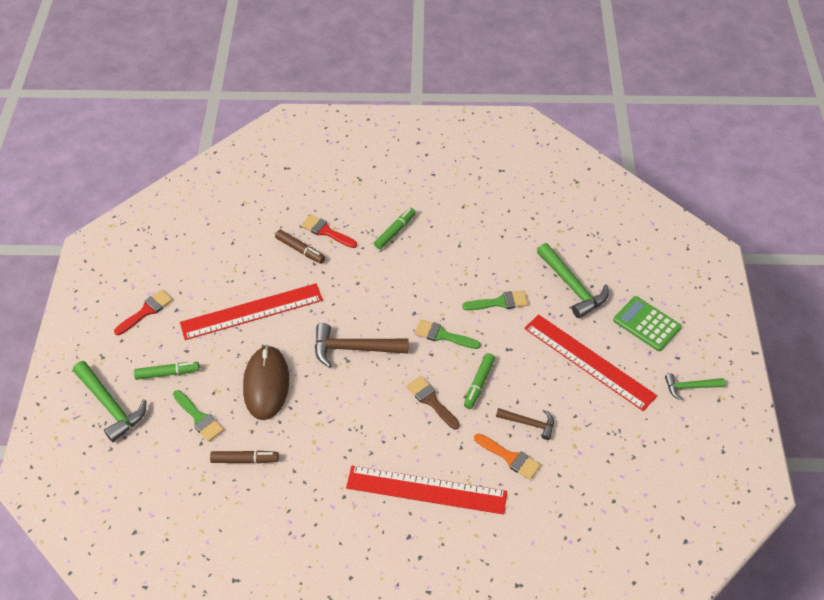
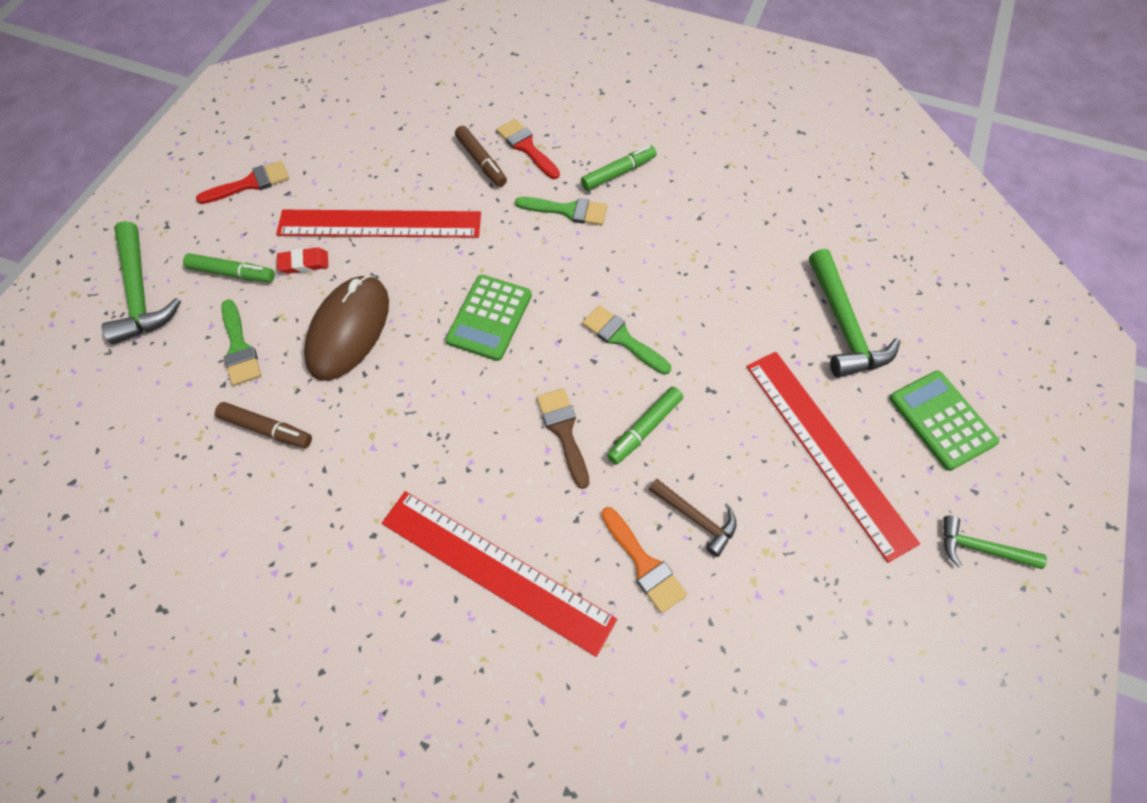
camera: 20 degrees right, 10 degrees up
brown hammer [315,323,408,368] -> green calculator [445,275,532,361]
green brush [462,290,528,310] -> green brush moved to [515,197,607,225]
none -> red eraser [277,247,328,274]

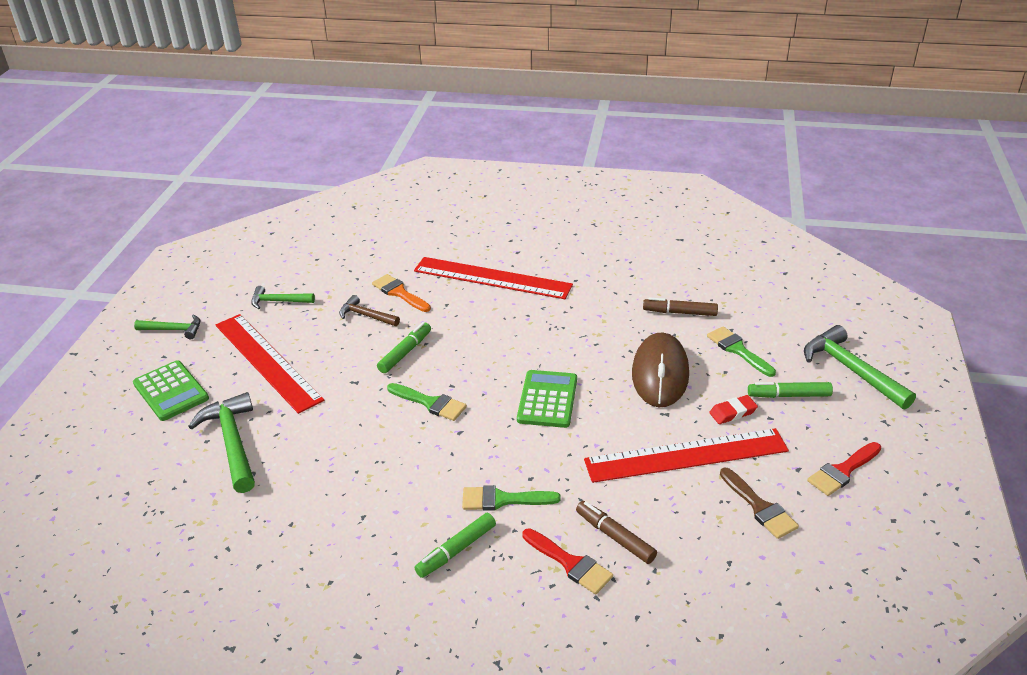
camera: 170 degrees right, 25 degrees down
brown brush [537,388,589,489] -> brown brush moved to [720,468,799,539]
none -> green hammer [251,286,315,309]

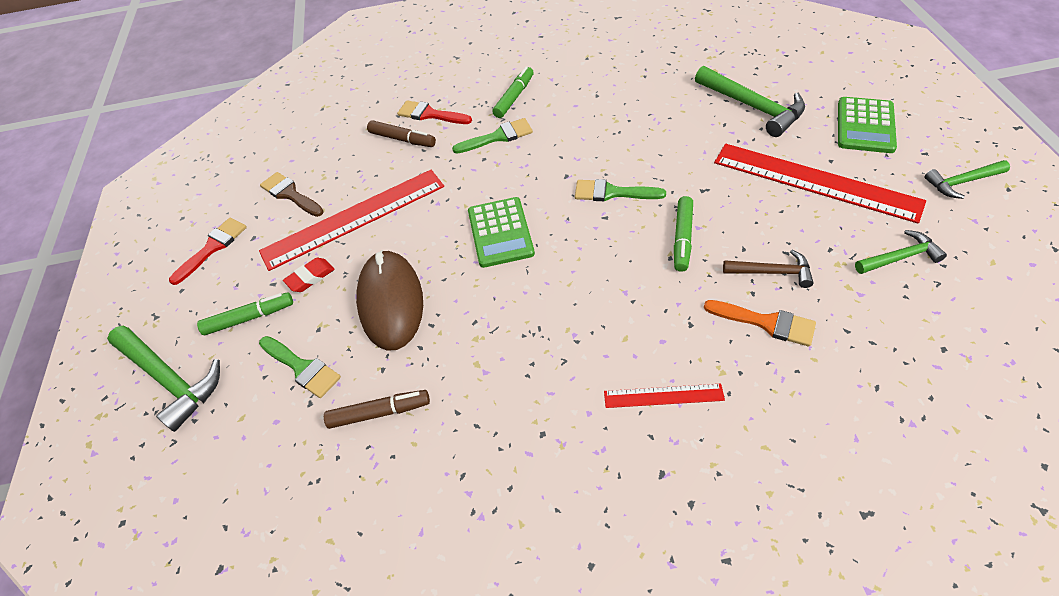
camera: 165 degrees right, 15 degrees up
green calculator [133,360,209,421] -> green calculator turned 105 degrees counterclockwise [838,97,897,153]
red ruler [414,257,573,299] -> red ruler [604,384,725,408], size x0.48

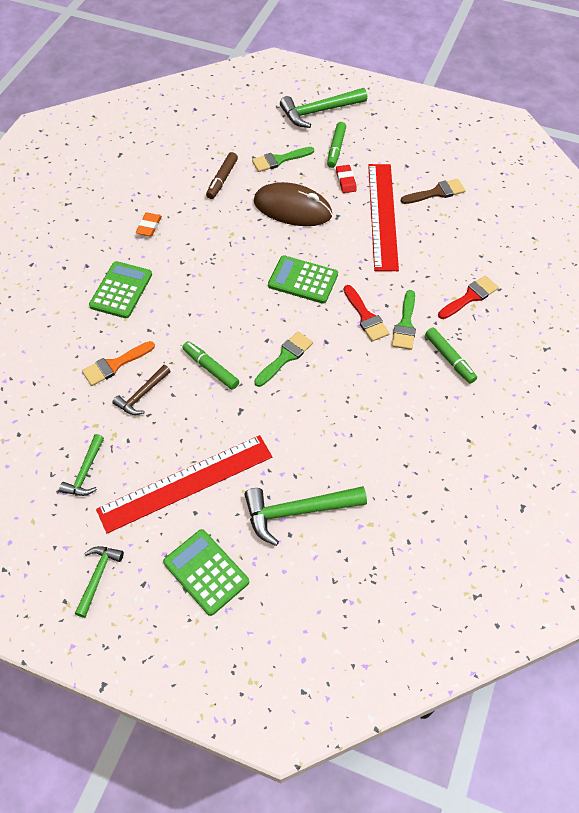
camera: 115 degrees right, 5 degrees up
red brush [169,218,247,285] -> red brush moved to [344,285,390,342]
brown marker [367,120,436,147] -> none
red ruler [604,384,725,408] -> green calculator [89,261,152,318]
none -> orange eraser [136,213,162,237]

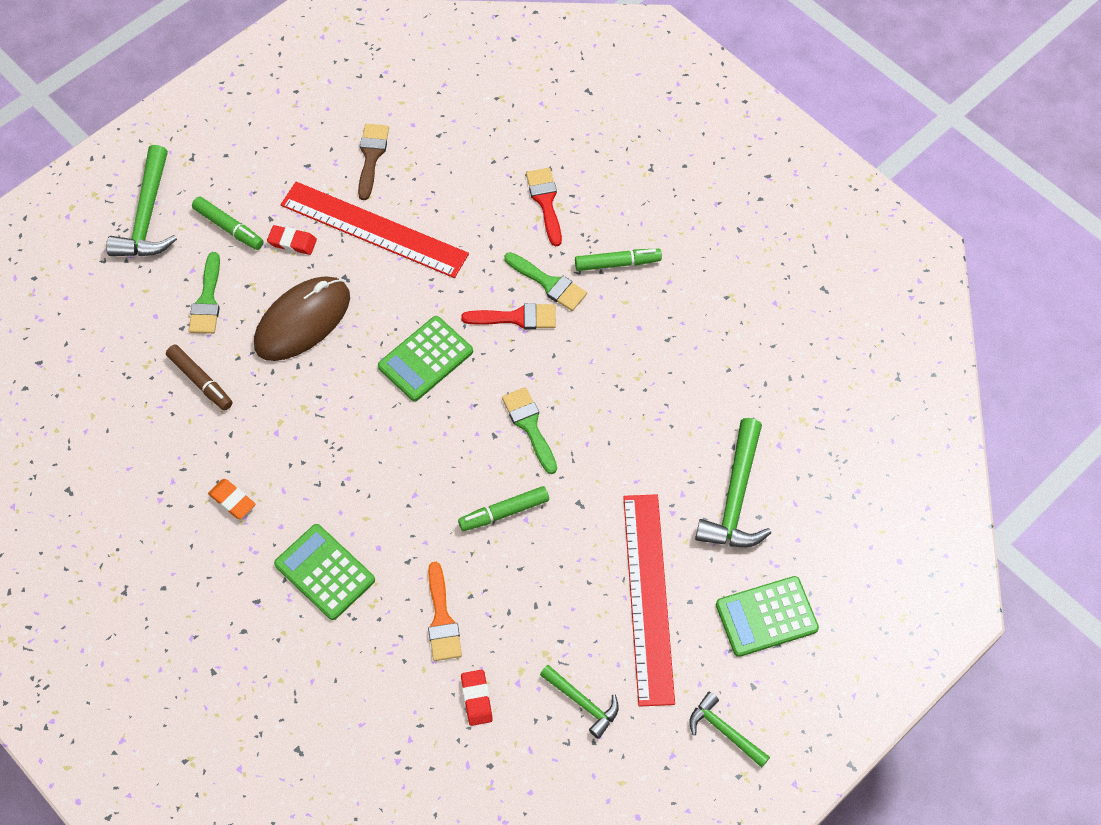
camera: 65 degrees left, 5 degrees up
brown hammer [112,365,171,415] -> none
none -> red eraser [461,670,493,726]

